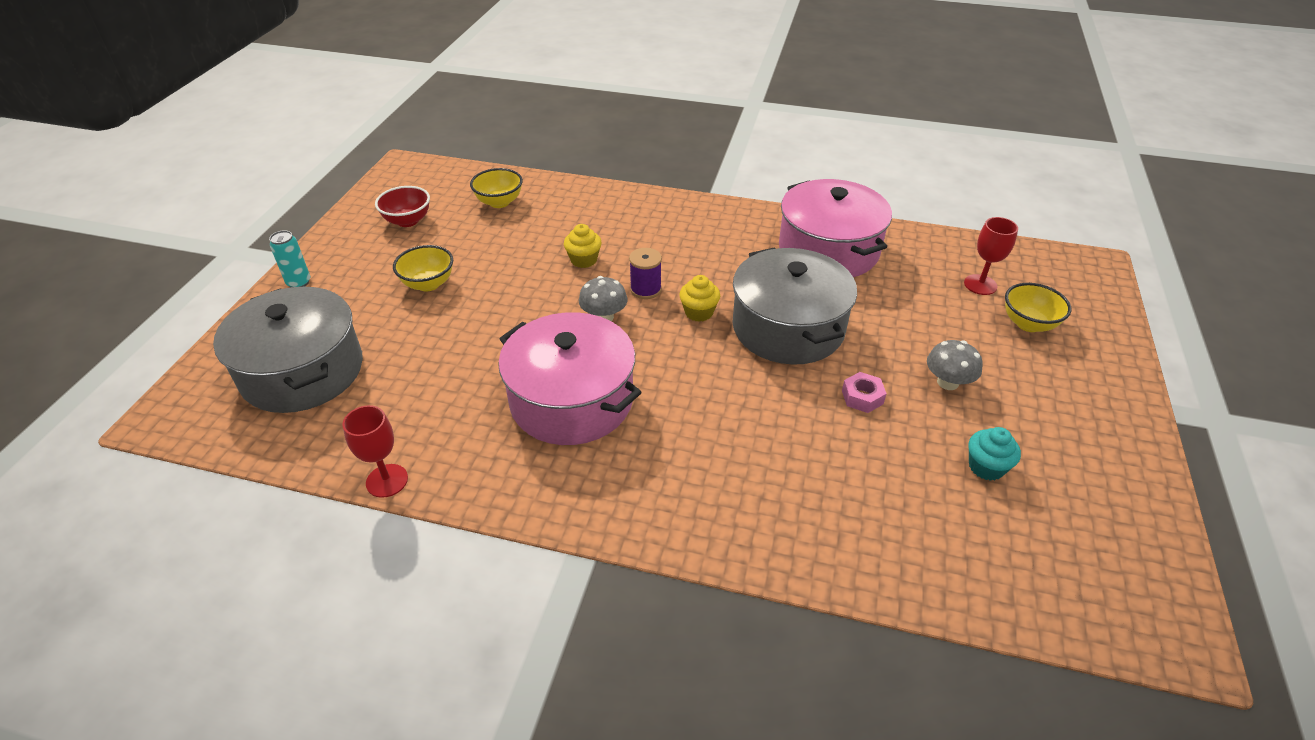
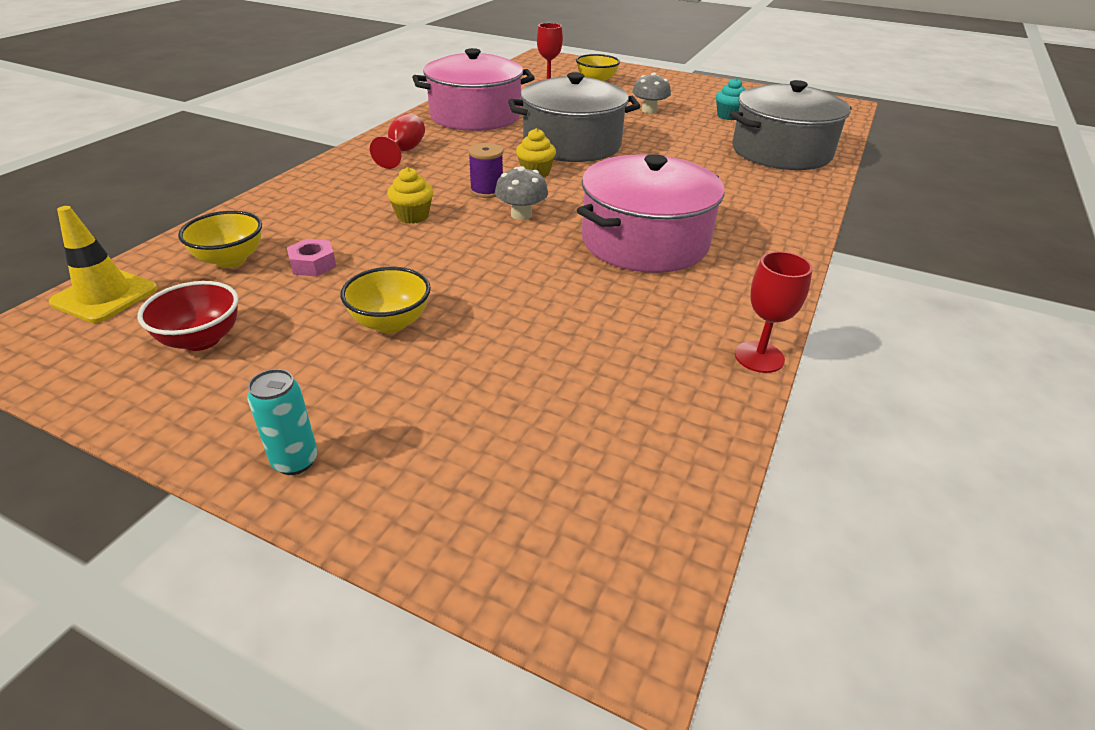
camera: 80 degrees left, 5 degrees down
grey pot [213,287,363,413] -> grey pot moved to [730,80,852,170]
pink nut [842,372,887,413] -> pink nut moved to [287,239,336,277]
none -> yellow traffic cone [49,206,158,323]
none -> red goblet [370,113,425,169]

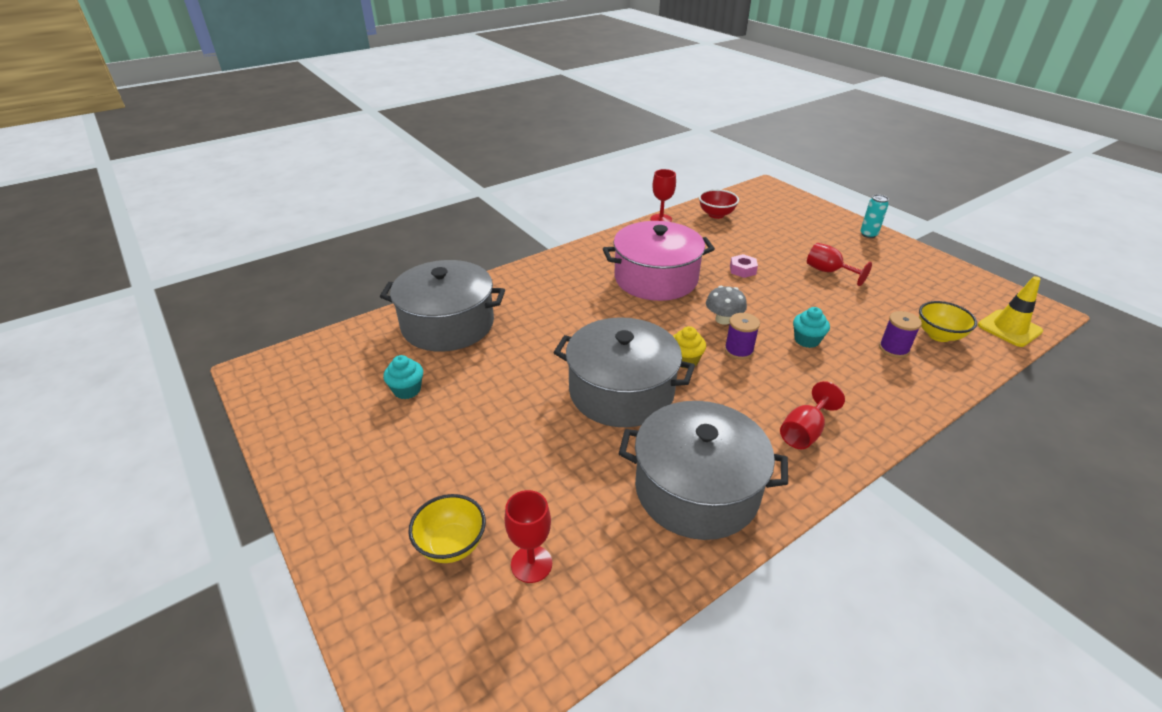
camera: 150 degrees left, 0 degrees up
red bowl [137,281,238,351] -> red bowl moved to [699,189,739,219]
pink nut [287,239,336,277] -> pink nut moved to [730,254,758,278]
yellow bowl [340,267,431,333] -> red goblet [807,243,872,286]
yellow cupcake [387,167,433,224] -> turquoise cupcake [793,307,830,348]
pink pot [412,48,535,131] -> grey pot [619,401,788,540]
grey mushroom [632,72,671,113] -> none
none -> purple spool [879,311,922,358]

